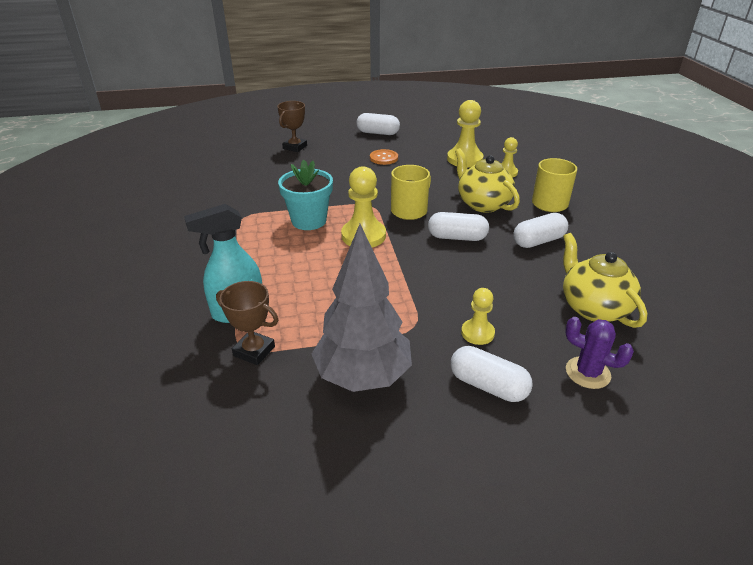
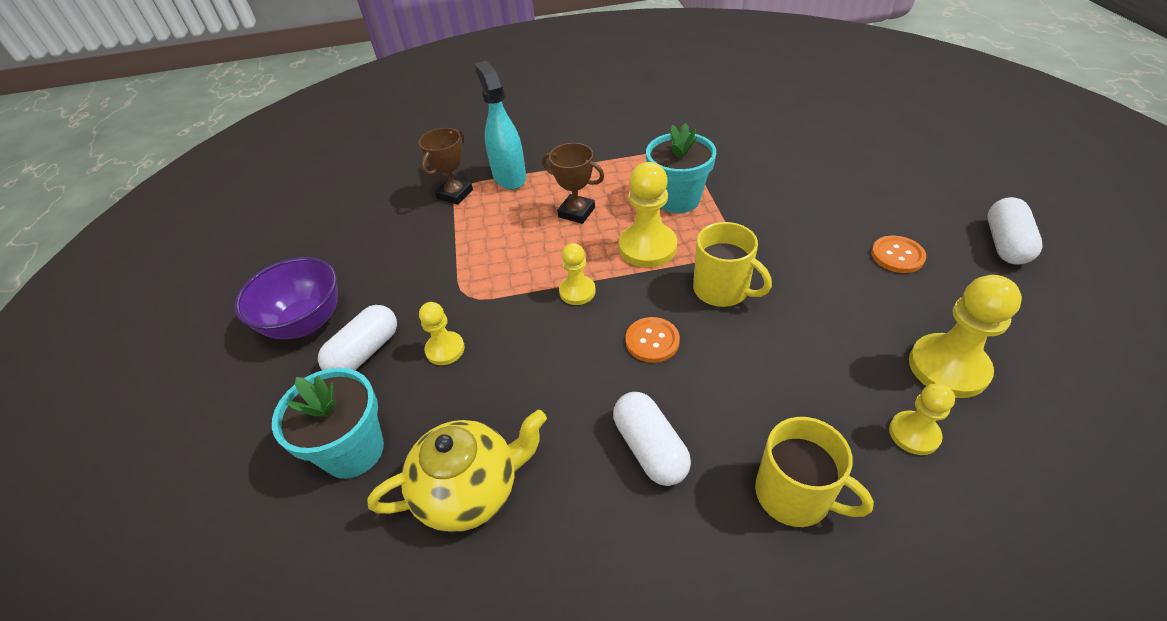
camera: 95 degrees right, 10 degrees up
brown trophy [277,101,307,152] -> brown trophy moved to [542,143,604,224]
grey tree [312,224,412,392] -> none
white capsule [428,212,489,241] -> orange button [625,317,680,363]
yellow teapot [455,148,520,213] -> none
purple cactus [565,317,634,389] -> turquoise flower pot [272,368,384,479]
none -> purple bowl [234,257,338,339]
none -> yellow pawn [559,243,596,305]

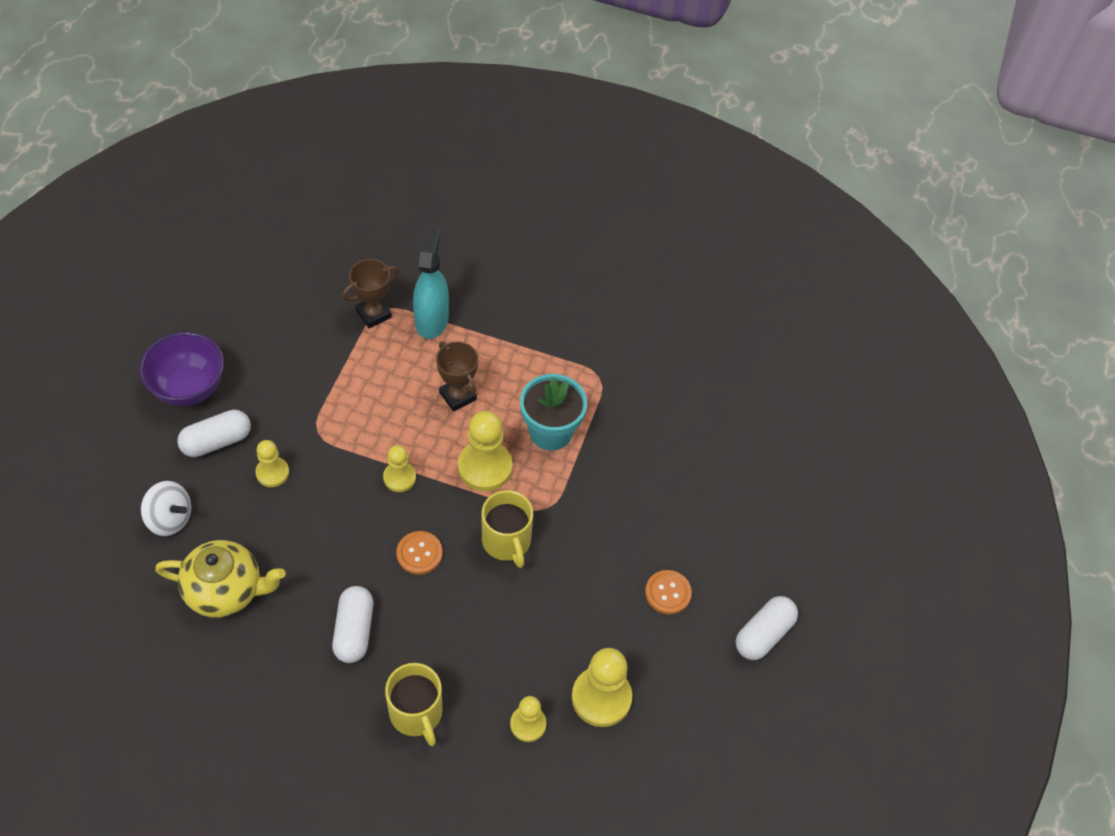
camera: 20 degrees right, 10 degrees up
turquoise flower pot [272,368,384,479] -> white spinning top [141,481,191,536]

